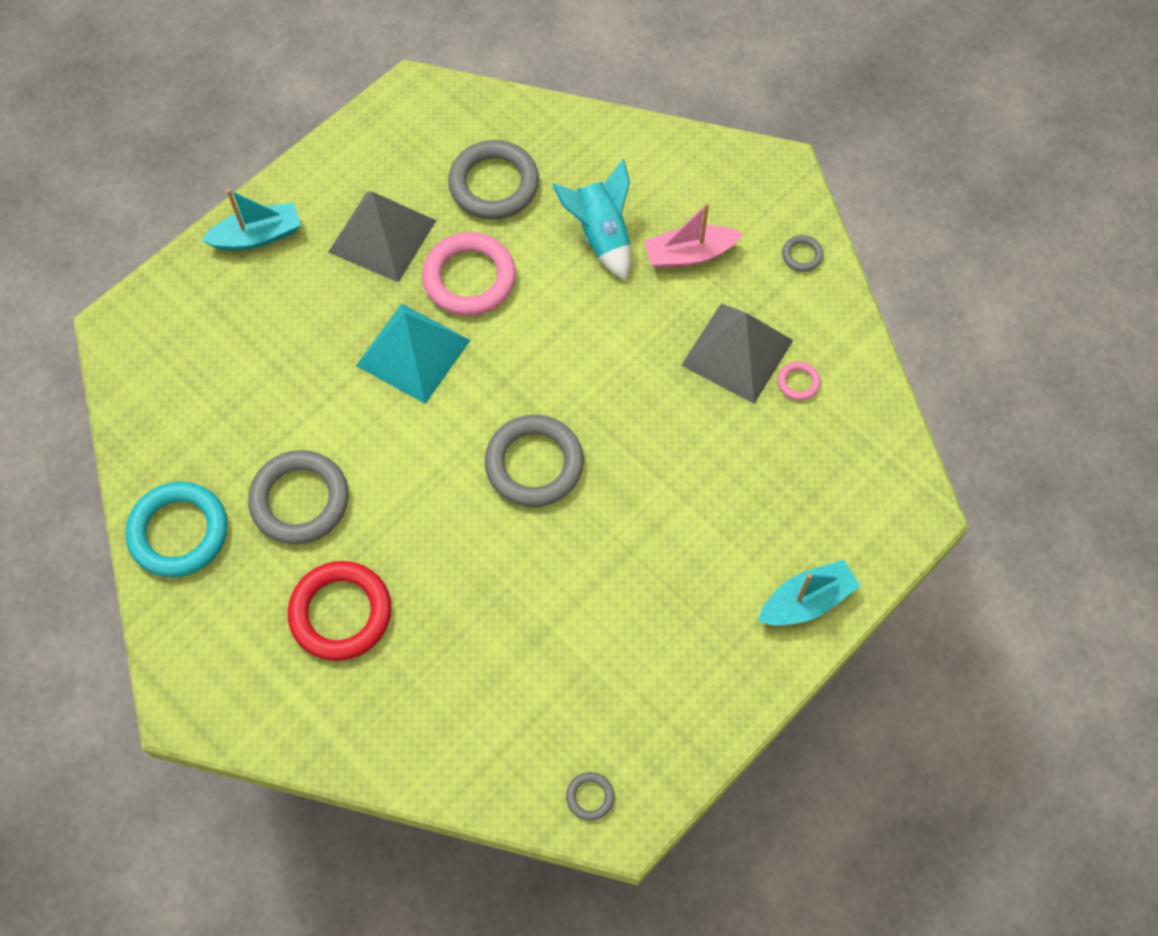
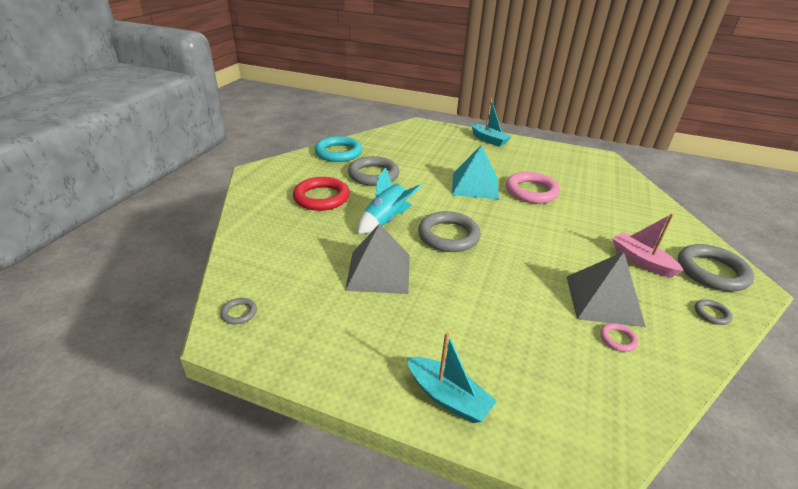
camera: 65 degrees right, 30 degrees down
grey pyramid [328,192,437,283] -> grey pyramid moved to [345,223,410,294]
grey ring [448,140,539,220] -> grey ring moved to [678,244,754,291]
turquoise rocket [552,159,631,280] -> turquoise rocket moved to [358,167,422,234]

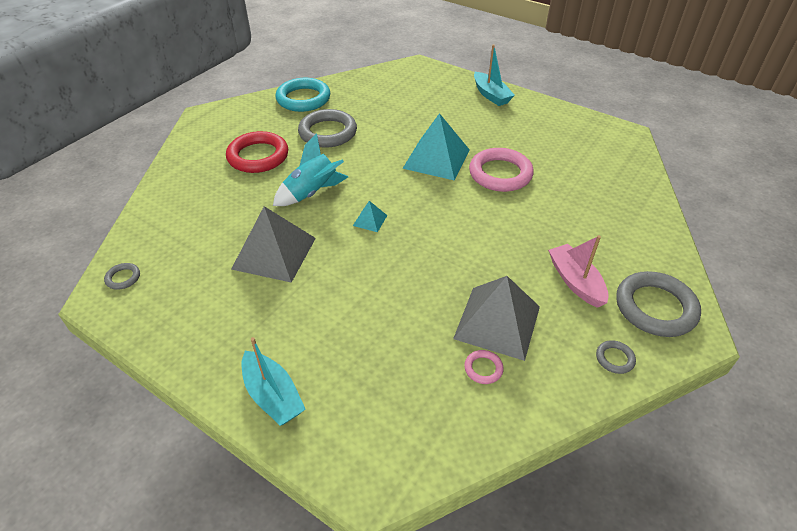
camera: 15 degrees right, 10 degrees up
grey ring [418,211,481,252] -> turquoise pyramid [353,201,387,232]

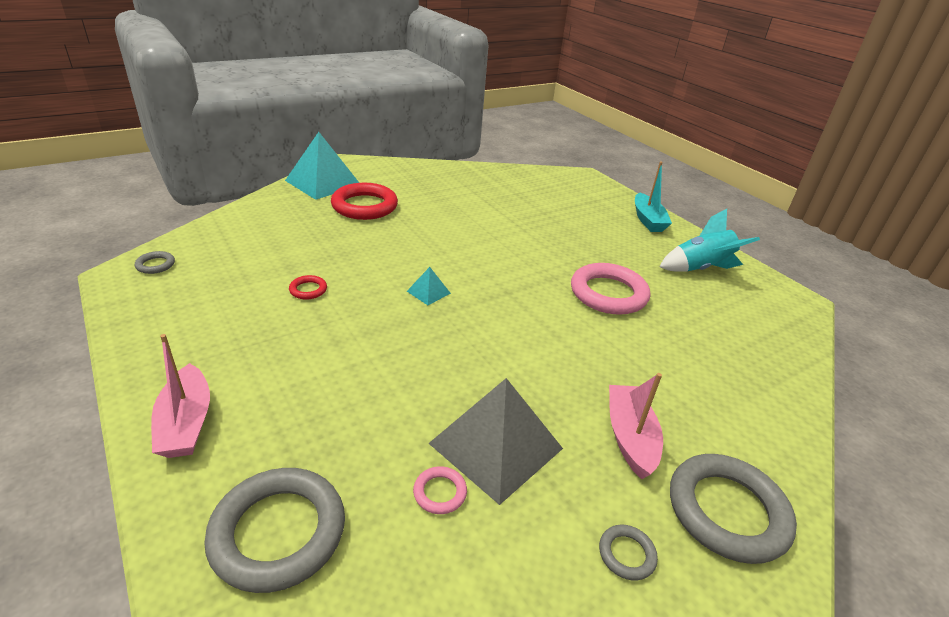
camera: 20 degrees right, 10 degrees down
grey pyramid [231,206,316,283] -> red ring [289,275,327,300]
turquoise boat [242,337,306,426] -> pink boat [151,334,210,458]
turquoise rocket [273,133,348,206] -> turquoise rocket moved to [660,209,760,272]
turquoise ring [275,78,330,112] -> none
grey ring [298,109,357,148] -> grey ring moved to [204,468,345,593]
turquoise pyramid [402,113,470,181] -> turquoise pyramid moved to [285,132,359,200]

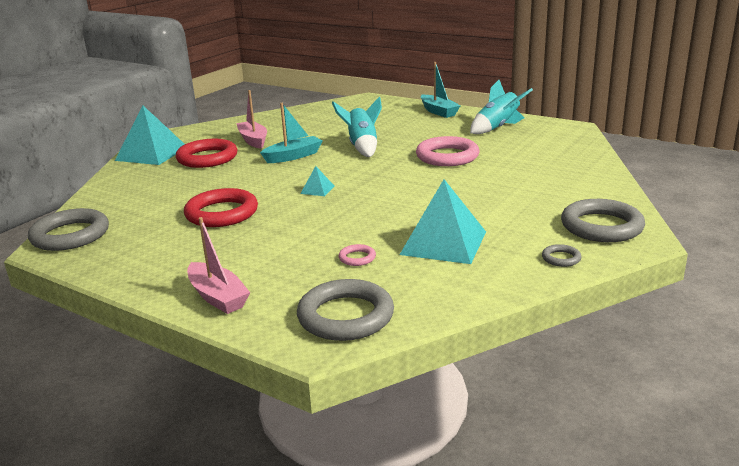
camera: 20 degrees left, 10 degrees down
grey ring [135,251,175,274] -> grey ring [28,208,109,251], size x2.25
red ring [289,275,327,300] -> red ring [184,188,258,227], size x2.25
pink ring [413,466,467,514] -> pink ring moved to [339,244,376,266]
grey pyramid [428,378,563,505] -> turquoise pyramid [399,179,486,264]
pink boat [609,373,663,479] -> pink boat moved to [236,90,267,149]
none -> turquoise boat [260,103,323,163]
none -> turquoise rocket [332,97,382,157]

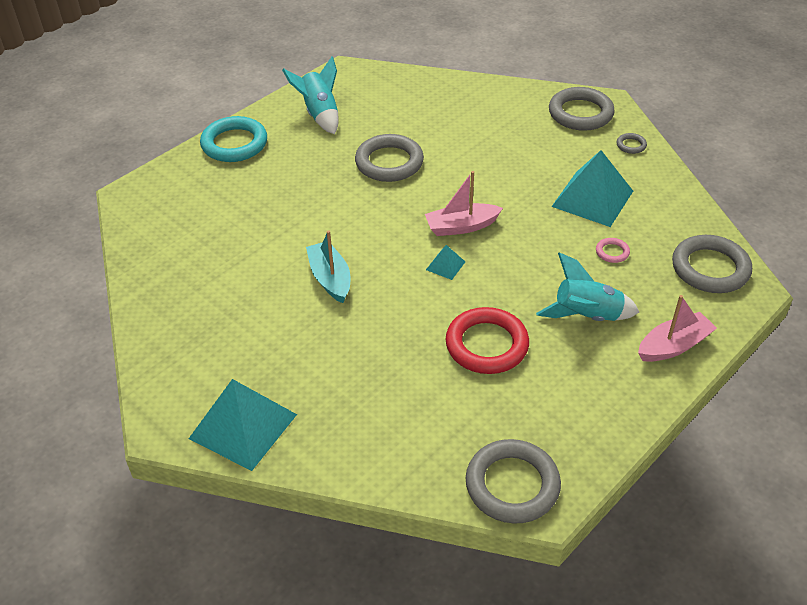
camera: 80 degrees left, 20 degrees up
red ring [176,139,238,168] -> none
pink boat [236,90,267,149] -> pink boat moved to [425,171,503,236]
turquoise rocket [332,97,382,157] -> turquoise rocket moved to [536,252,639,321]
pink ring [416,136,479,166] -> grey ring [355,134,424,182]
turquoise boat [421,62,460,118] -> turquoise ring [200,116,267,162]

